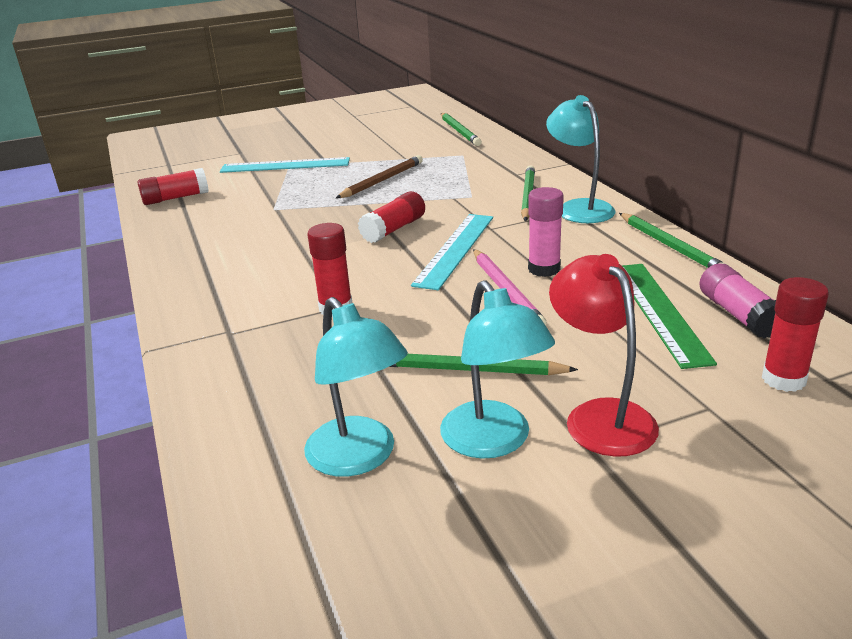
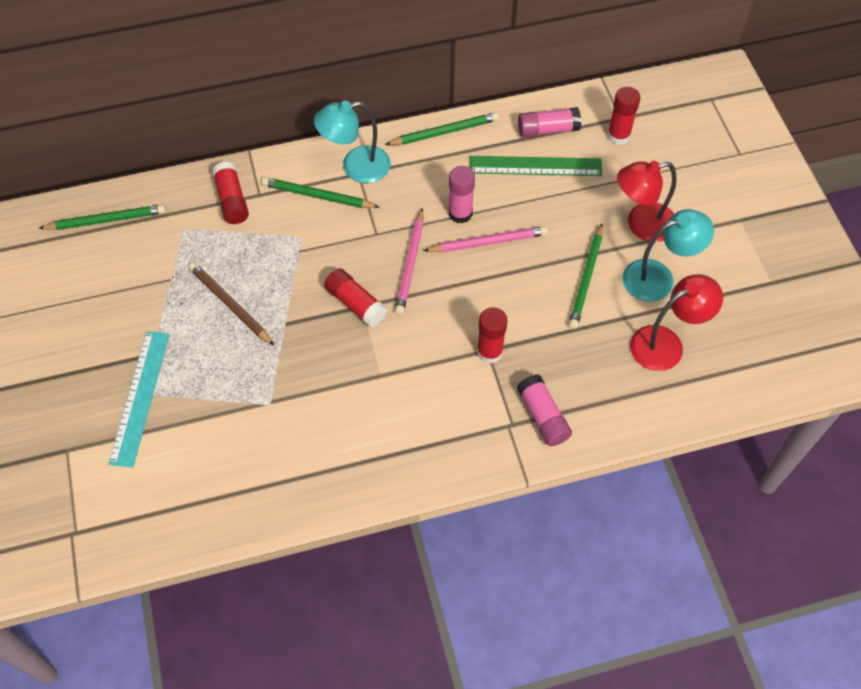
camera: 85 degrees left, 30 degrees up
red glue stick [137,168,209,205] -> red glue stick moved to [212,162,249,224]
turquoise lamp [304,297,408,477] -> red lamp [630,274,723,371]
turquoise ruler [411,214,493,290] -> pink pencil [395,208,424,315]
none -> pink glue stick [517,374,572,446]

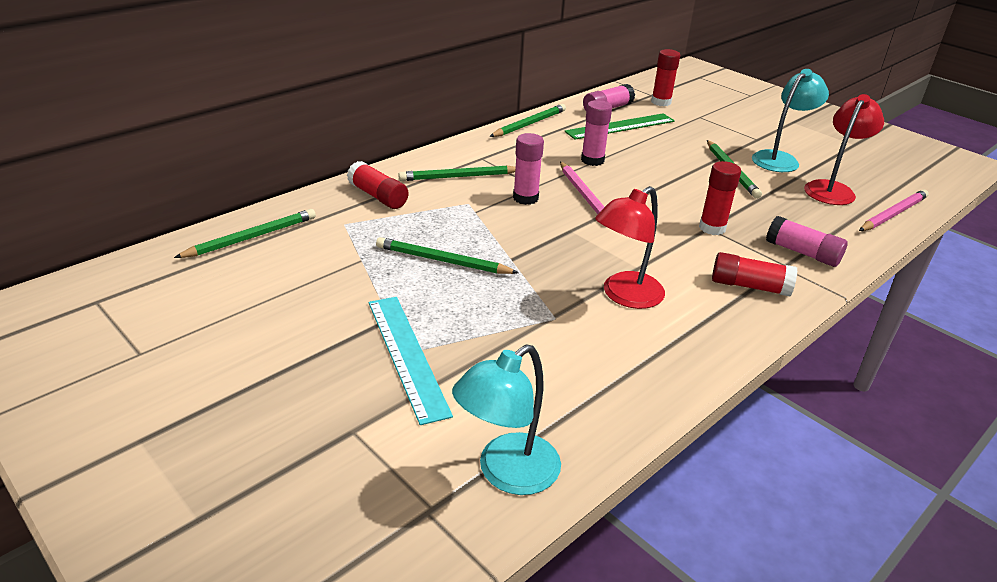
camera: 30 degrees left, 25 degrees down
brown pencil [189,262,275,346] -> green pencil [376,237,519,274]
turquoise lamp [314,101,391,183] -> turquoise lamp moved to [452,345,561,495]
red glue stick [324,268,387,327] -> red glue stick moved to [712,252,798,296]
pink pencil [423,226,548,252] -> pink pencil moved to [859,189,929,231]
red lamp [617,161,677,242] -> red lamp moved to [595,186,665,309]
none -> pink glue stick [513,133,544,205]

